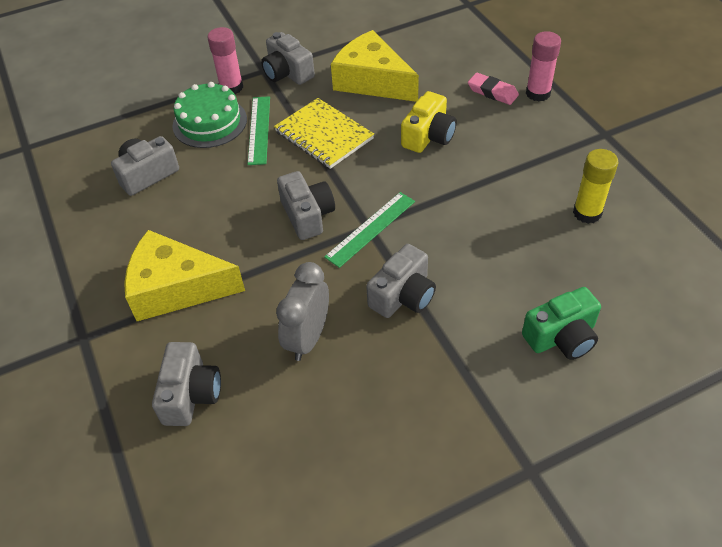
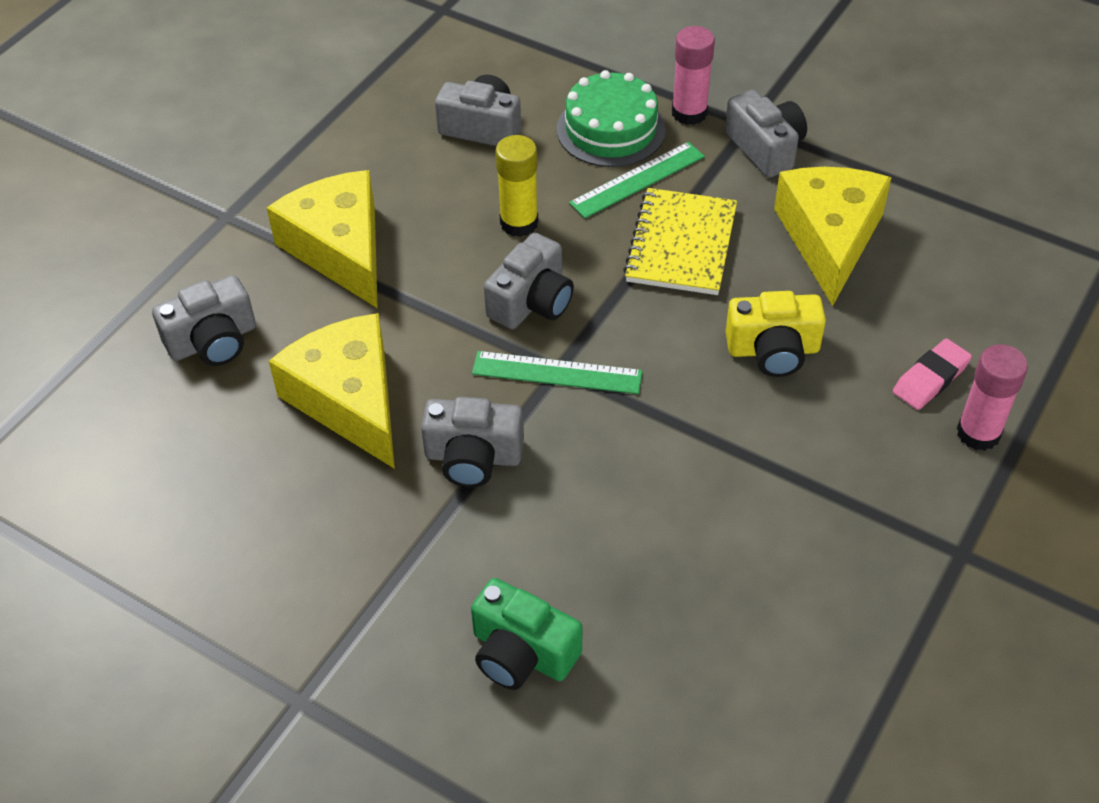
camera: 55 degrees right, 0 degrees up
grey camera [261,32,315,85] -> grey camera turned 135 degrees clockwise [725,90,807,178]
grey clock [276,262,329,361] -> yellow cheese [269,313,395,469]
pink eraser [468,73,519,105] -> pink eraser turned 45 degrees clockwise [893,338,972,410]
yellow glue stick [573,149,618,224] -> yellow glue stick moved to [495,135,538,237]

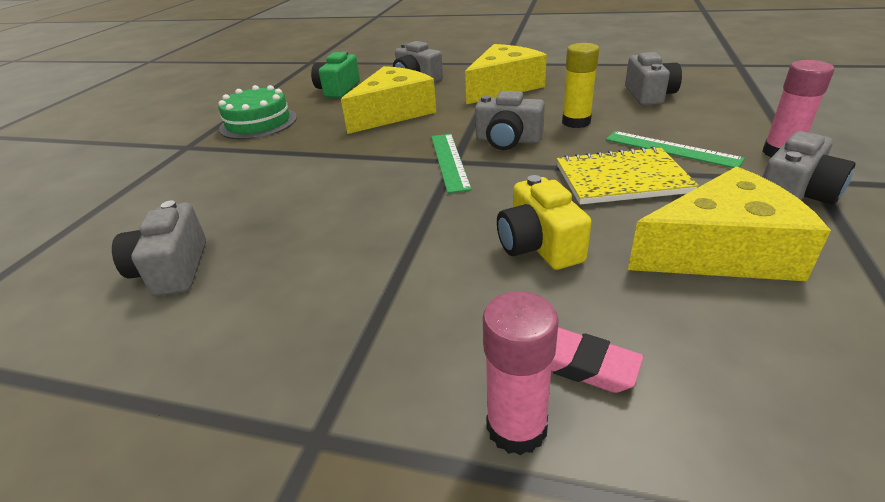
camera: 75 degrees right, 15 degrees down
grey camera [421,397,524,487] -> grey camera moved to [112,200,206,296]
green camera [471,578,582,690] -> green camera moved to [311,51,360,98]
green cake [557,70,666,167] -> green cake moved to [218,85,297,140]

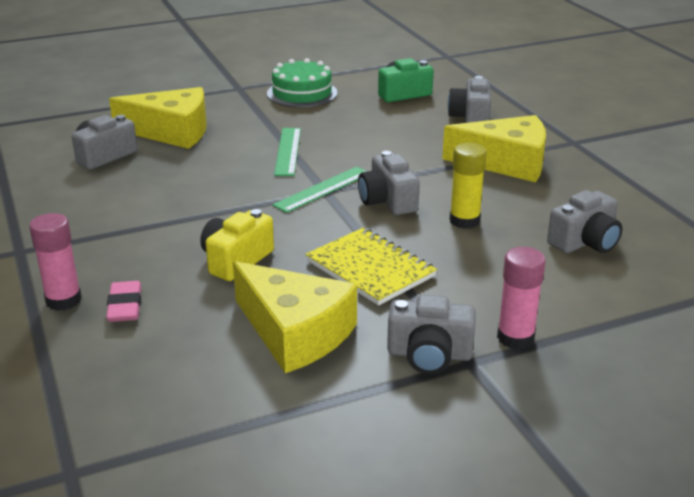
camera: 50 degrees right, 5 degrees down
yellow cheese [341,66,437,134] -> yellow cheese moved to [109,87,207,149]
green ruler [606,131,745,168] -> green ruler moved to [274,128,301,176]

